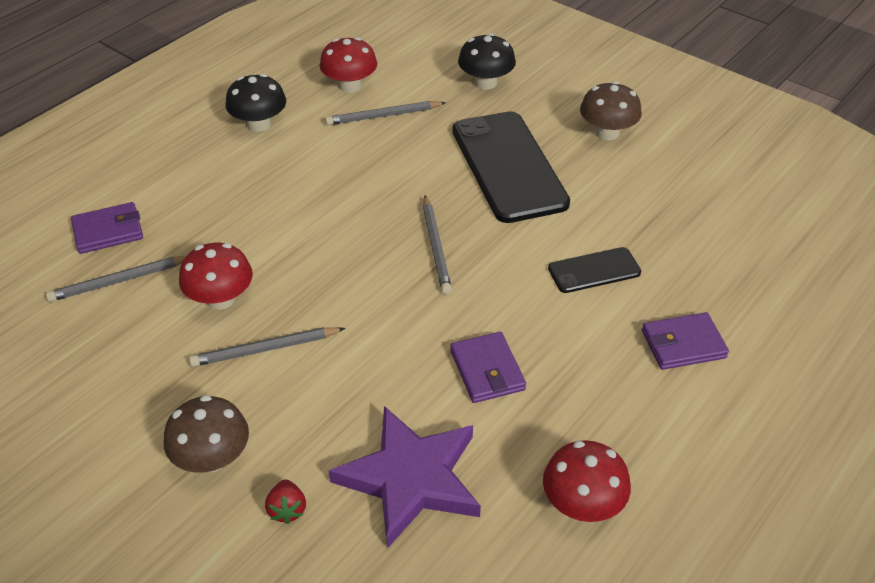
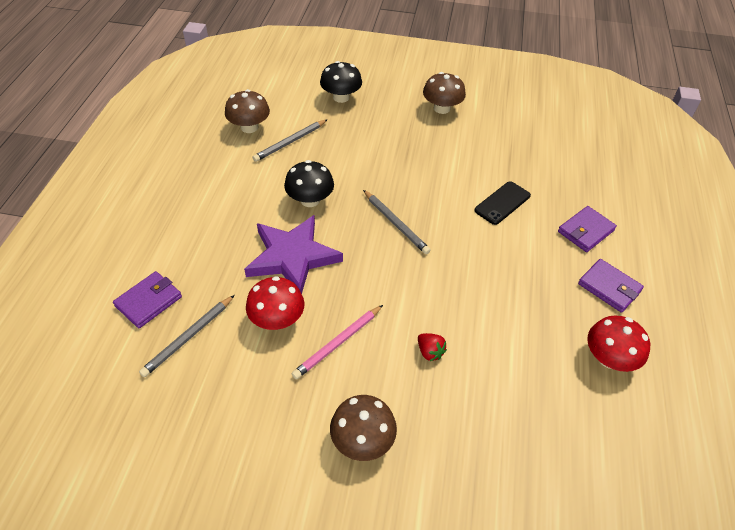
camera: 30 degrees left, 5 degrees up
grey pencil [189,327,345,367] -> pink pencil [292,305,383,379]
black mushroom [225,74,286,132] -> black mushroom moved to [284,160,334,207]
red strawberry [265,479,306,524] -> red strawberry moved to [418,333,447,361]
red mushroom [319,37,377,93] -> brown mushroom [225,89,270,133]
purple star [329,406,481,549] -> purple star moved to [244,215,343,294]
purple wallet [450,332,526,403] -> purple wallet moved to [578,259,644,313]
black phone [453,111,570,223] -> none

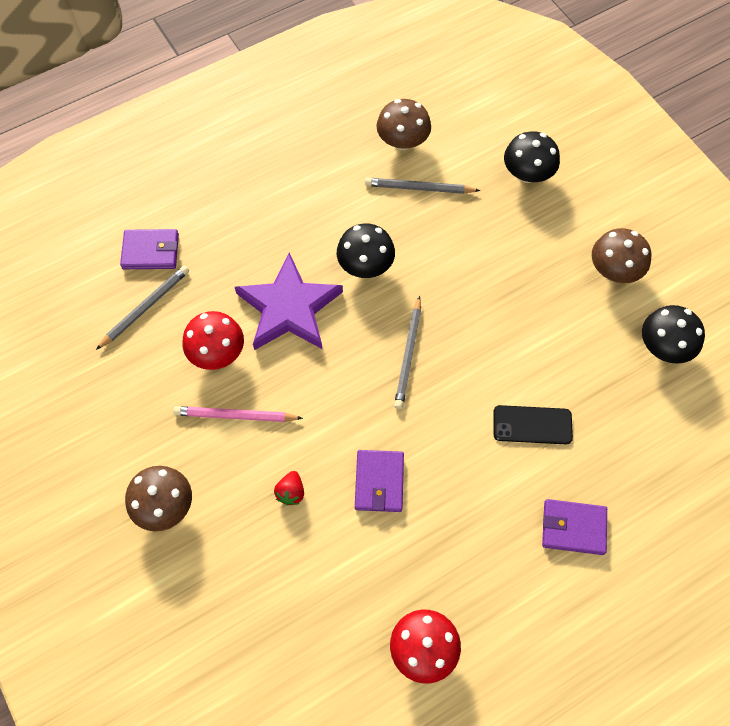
camera: 50 degrees right, 15 degrees up
grey pencil [139,295,234,377] -> grey pencil turned 135 degrees clockwise [96,265,189,350]
purple wallet [578,259,644,313] -> purple wallet moved to [355,450,404,512]
none -> black mushroom [642,305,705,364]

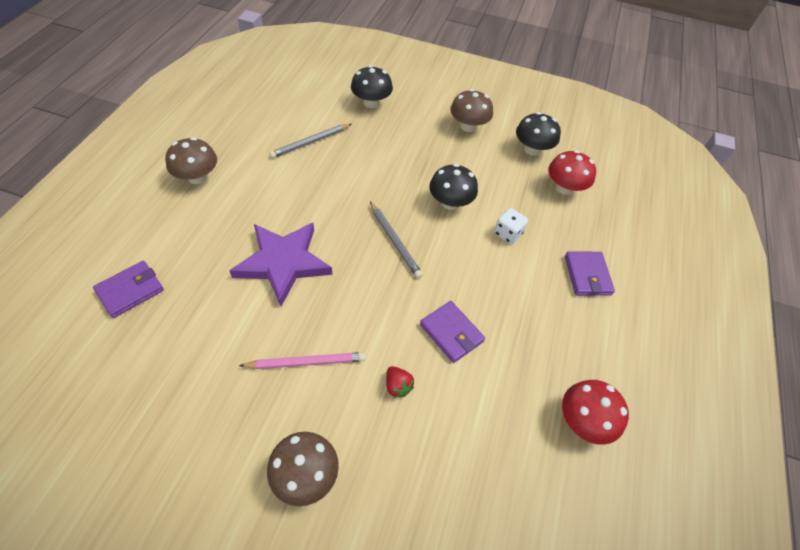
camera: 45 degrees left, 10 degrees down
grey pencil [96,265,189,350] -> none
pink pencil [173,406,303,422] -> pink pencil turned 150 degrees counterclockwise [239,352,366,369]
red mushroom [182,311,244,370] -> red mushroom moved to [548,150,596,195]
black mushroom [337,223,395,278] -> black mushroom moved to [429,164,478,210]
brown mushroom [377,99,431,150] -> brown mushroom moved to [165,137,217,184]
black phone [493,405,573,444] -> white dice [494,208,528,244]
purple wallet [542,499,607,555] -> purple wallet turned 60 degrees counterclockwise [565,252,615,296]

